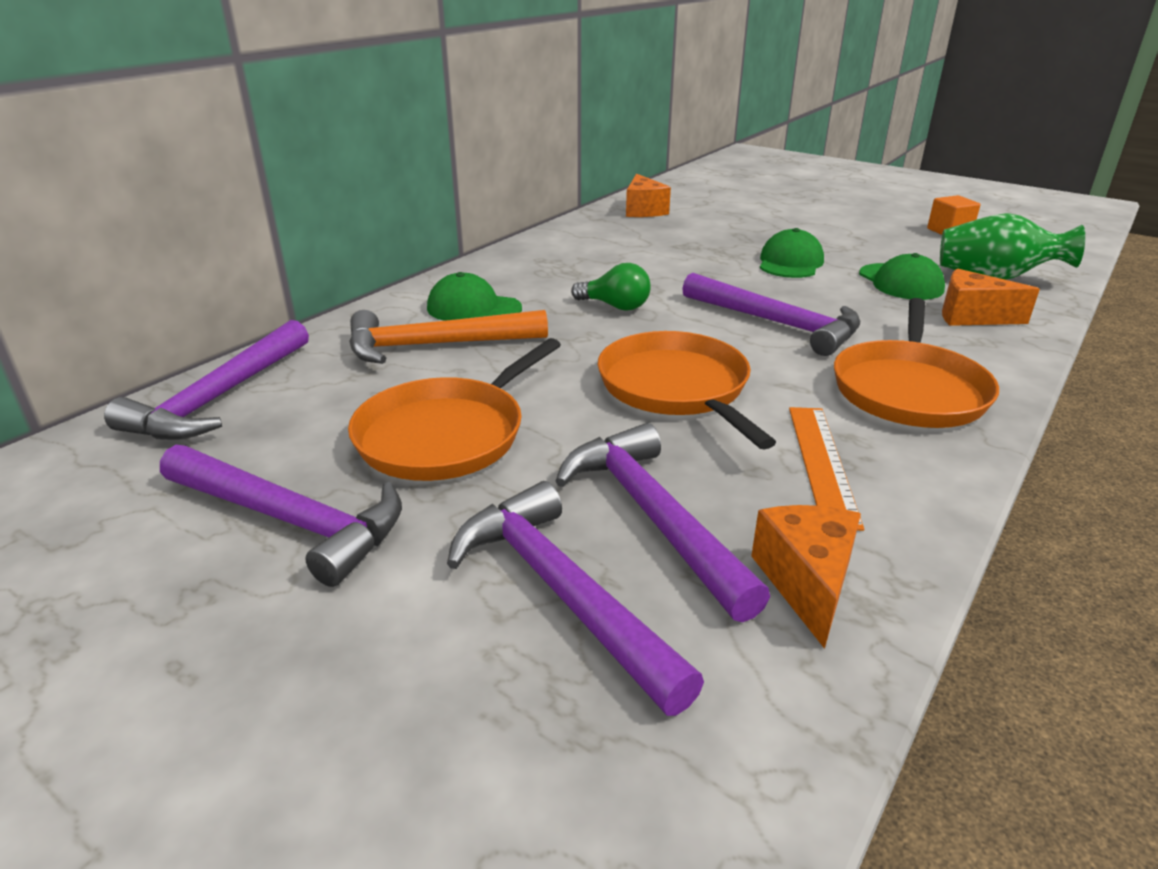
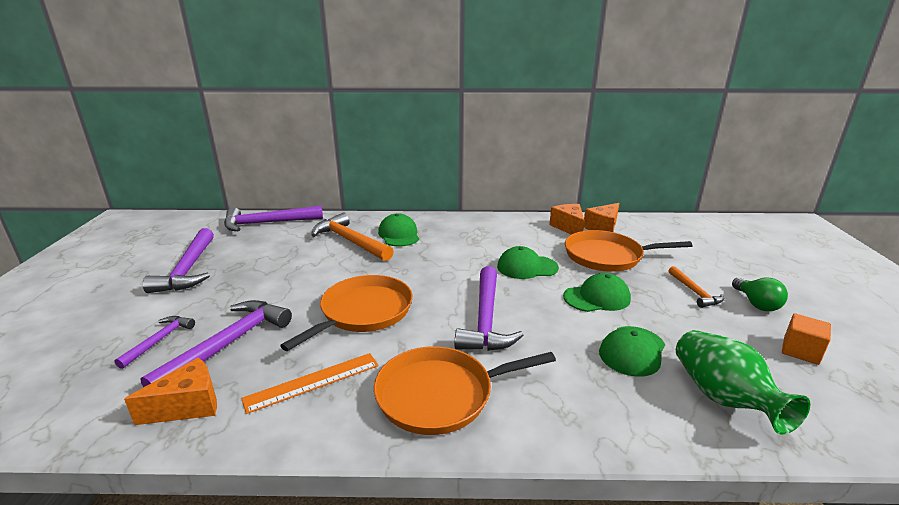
camera: 55 degrees right, 5 degrees down
orange pan [348,338,561,481] -> orange pan moved to [565,230,693,272]
purple hammer [447,481,704,716] -> purple hammer [114,316,195,369], size x0.55
green light bulb [571,263,651,311] -> green light bulb moved to [732,277,788,311]
orange cheese [942,269,1040,326] -> orange cheese moved to [549,204,585,235]
none -> green cap [497,246,559,279]
none -> orange hammer [668,266,724,308]

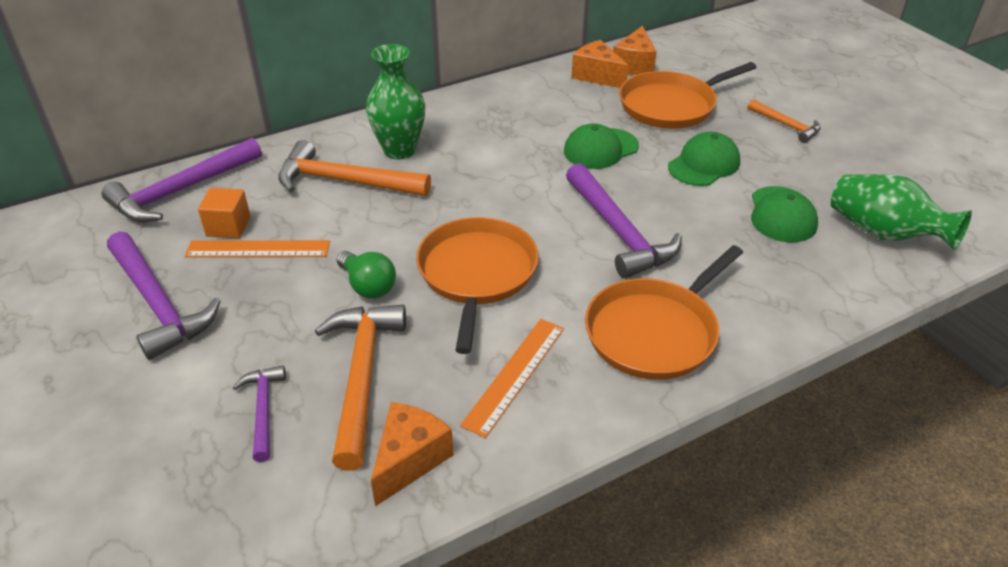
camera: 30 degrees left, 15 degrees up
purple hammer [140,300,292,387] -> orange hammer [315,305,406,471]
green cap [378,213,419,247] -> green vase [366,44,425,159]
green light bulb [732,277,788,311] -> green light bulb moved to [337,251,396,299]
orange cube [782,313,831,365] -> orange cube moved to [198,188,251,238]
none -> orange ruler [185,240,330,257]

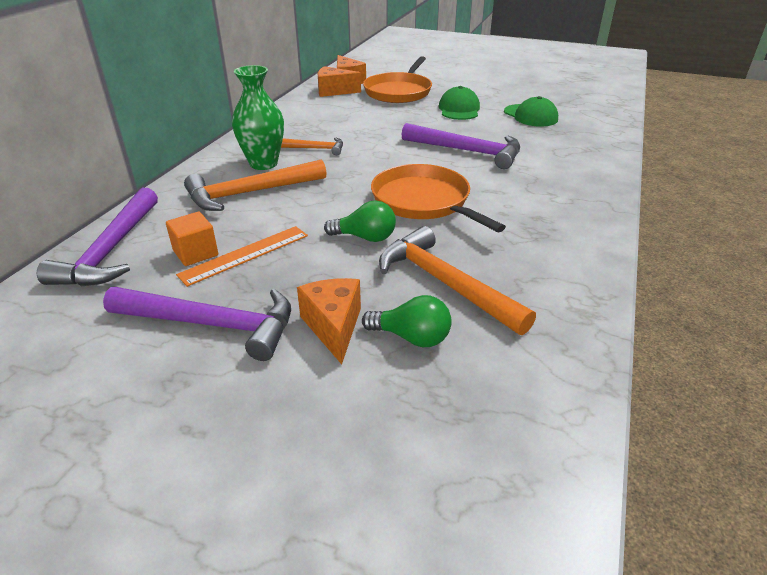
camera: 40 degrees left, 5 degrees down
purple hammer [233,365,286,462] -> green light bulb [362,295,452,347]
orange cheese [371,402,453,507] -> orange cheese moved to [297,278,361,364]
orange ruler [460,319,564,438] -> none
green cap [564,123,639,169] -> none
orange pan [585,245,743,380] -> none
orange hammer [748,99,821,143] -> orange hammer moved to [281,137,343,155]
green vase [831,174,972,251] -> none

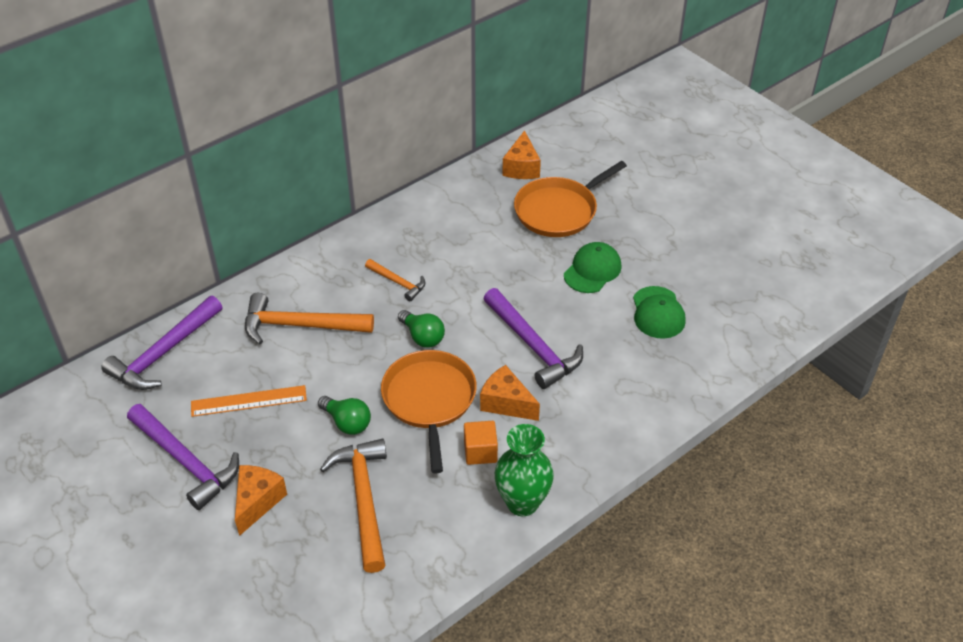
camera: 30 degrees right, 10 degrees up
orange cube [166,212,218,266] -> orange cube moved to [464,421,498,465]
green vase [232,65,284,170] -> green vase moved to [495,424,554,516]
orange cheese [318,66,361,97] -> orange cheese moved to [480,365,540,421]
green light bulb [362,295,452,347] -> green light bulb moved to [398,310,445,348]

